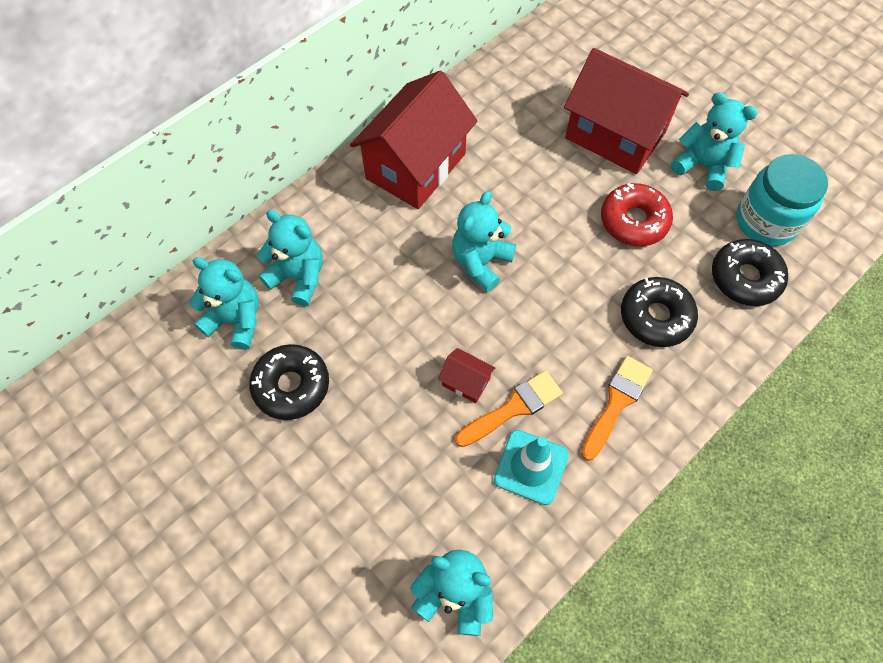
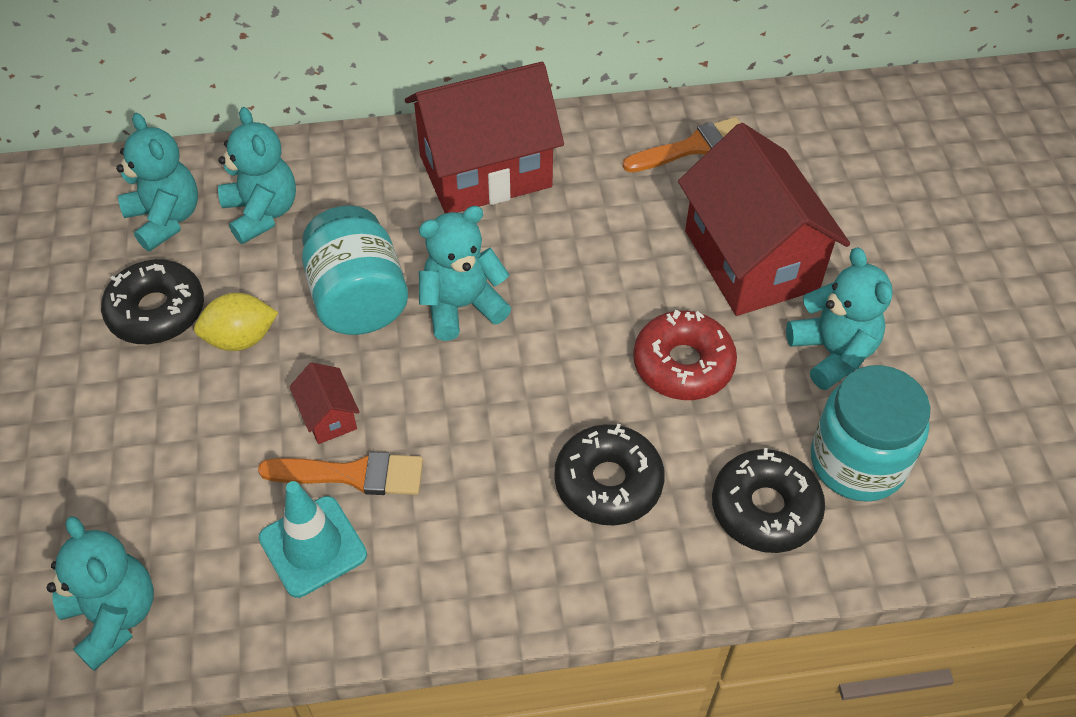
camera: 35 degrees right, 10 degrees down
orange brush [581,356,653,461] -> orange brush moved to [623,117,741,172]
none -> yellow lemon [194,293,278,351]
none -> turquoise jar [302,205,408,335]

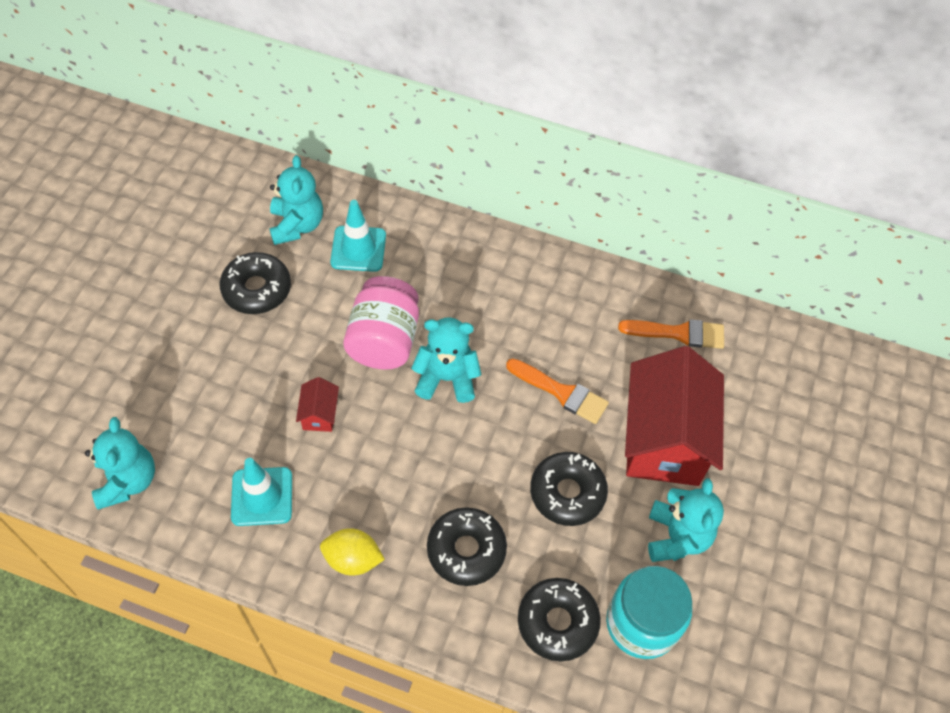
camera: 25 degrees right, 5 degrees up
yellow lemon [194,293,278,351] -> yellow lemon moved to [320,528,385,575]
turquoise teddy bear [218,107,296,244] -> turquoise traffic cone [330,200,386,272]
orange brush [258,452,423,495] -> orange brush moved to [506,358,609,424]
turquoise jar [302,205,408,335] -> pink jar [343,276,419,370]
red house [405,62,564,213] -> none
red donut [633,310,737,400] -> black donut [530,452,608,526]

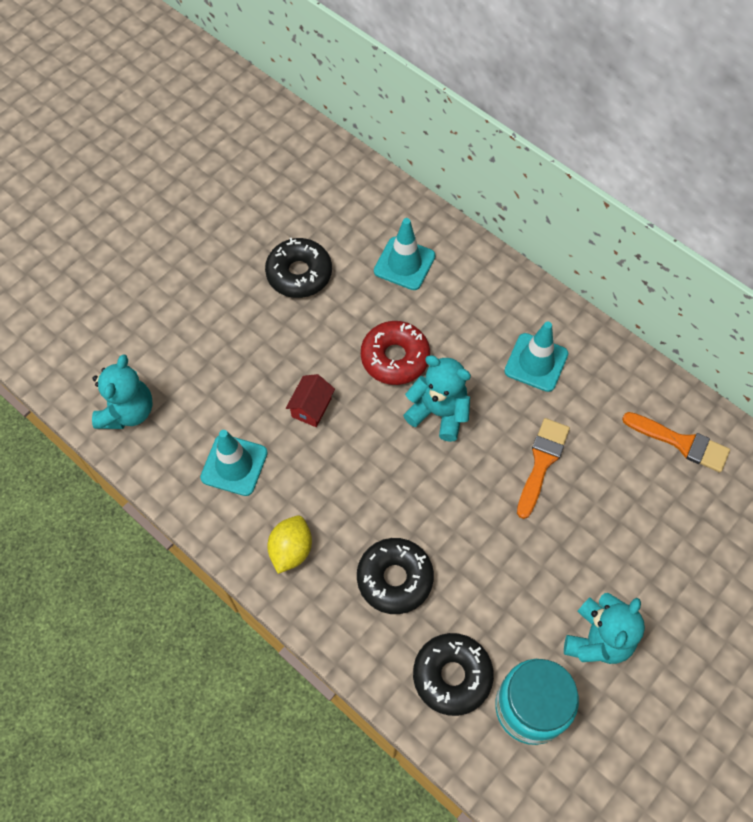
camera: 25 degrees right, 5 degrees up
turquoise teddy bear [269,155,323,245] -> none
yellow lemon [320,528,385,575] -> yellow lemon turned 75 degrees clockwise [267,516,312,574]
pink jar [343,276,419,370] -> red donut [361,321,430,385]
orange brush [506,358,609,424] -> orange brush turned 120 degrees counterclockwise [517,418,570,519]
black donut [530,452,608,526] -> none
red house [625,346,724,486] -> none
none -> turquoise traffic cone [504,321,568,392]

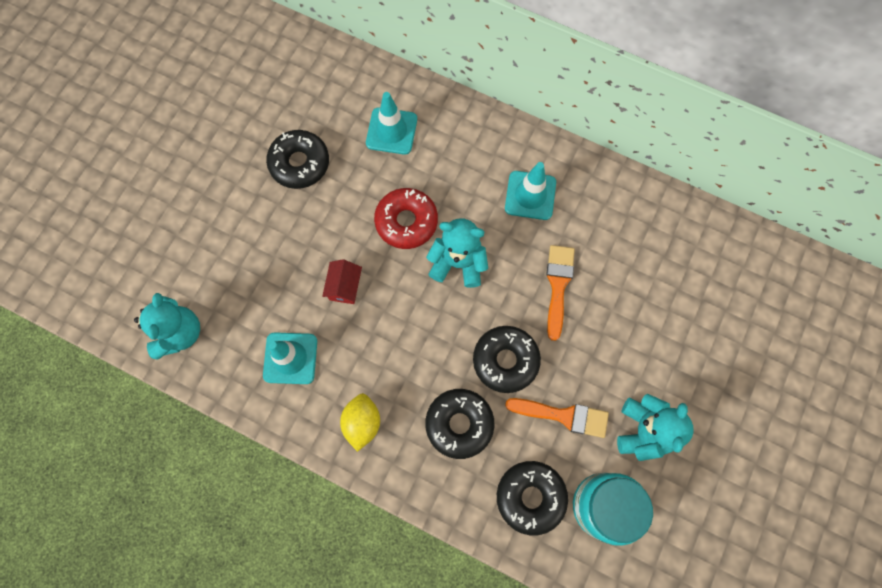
camera: 15 degrees left, 10 degrees up
orange brush [622,412,730,473] -> orange brush moved to [505,398,609,438]
none -> black donut [473,326,541,393]

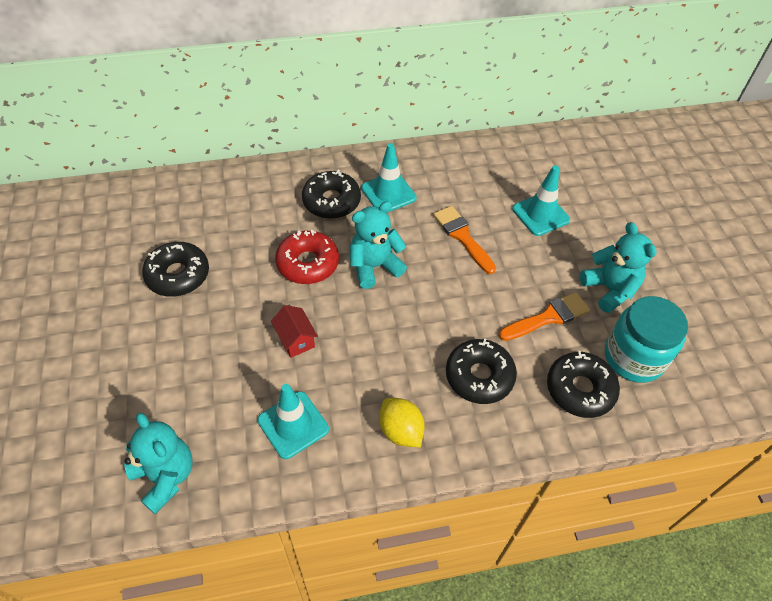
camera: 40 degrees left, 20 degrees down
turquoise traffic cone [366,92,417,155] -> turquoise traffic cone moved to [512,165,570,236]
black donut [473,326,541,393] -> black donut moved to [302,170,361,219]

